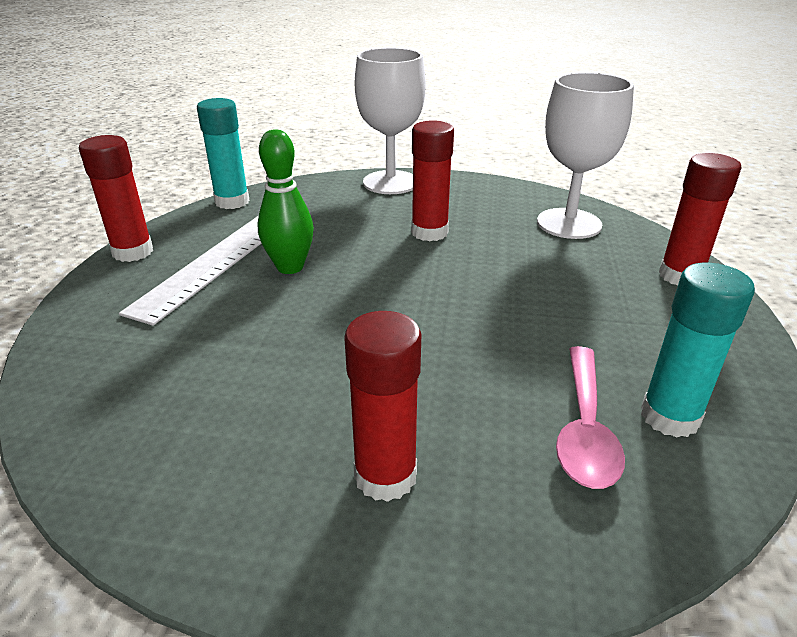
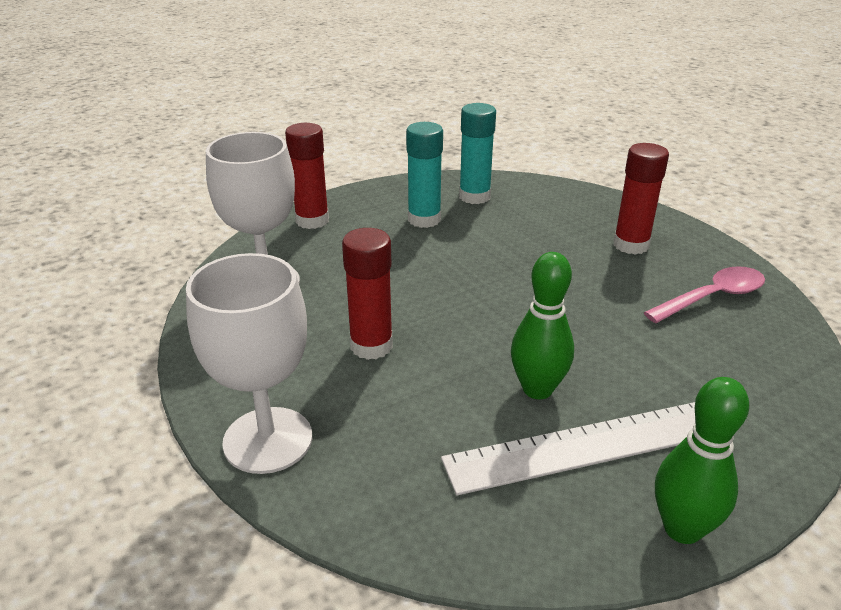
camera: 130 degrees left, 0 degrees up
red glue stick [79,135,153,262] -> green bowling pin [655,377,749,544]
turquoise glue stick [197,98,249,209] -> turquoise glue stick moved to [406,122,443,228]
pink spoon [556,346,625,489] -> pink spoon moved to [643,266,765,323]

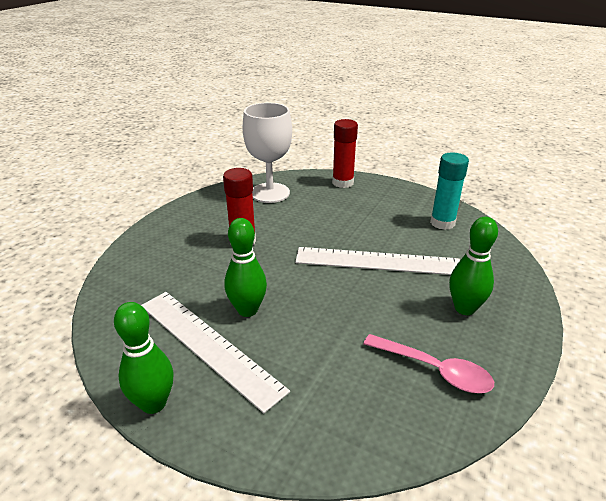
camera: 60 degrees right, 0 degrees up
white goblet [186,253,312,474] -> none
turquoise glue stick [406,122,443,228] -> none
red glue stick [613,143,669,255] -> green bowling pin [449,217,498,315]
none -> white ruler [295,247,460,275]

